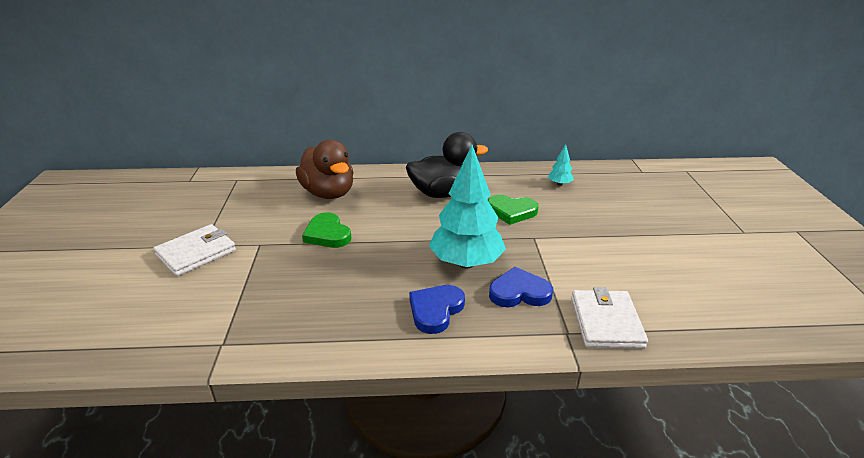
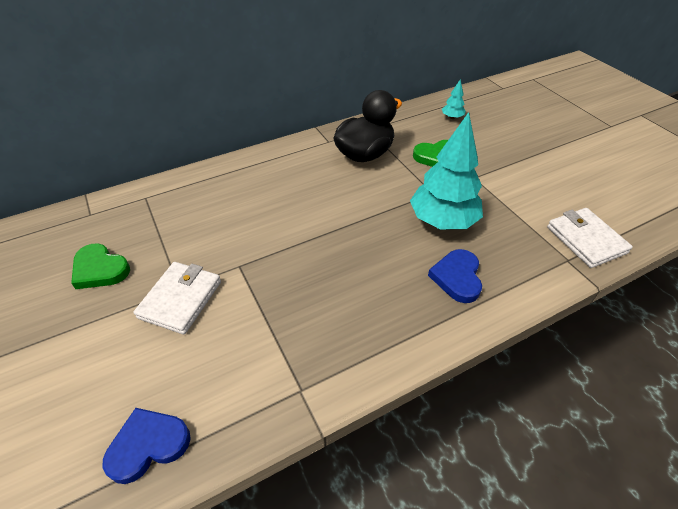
camera: 25 degrees left, 15 degrees up
brown duck [296,140,354,199] -> none
green heart [302,213,351,248] -> green heart moved to [71,244,130,289]
blue heart [489,267,553,307] -> blue heart moved to [102,408,191,484]

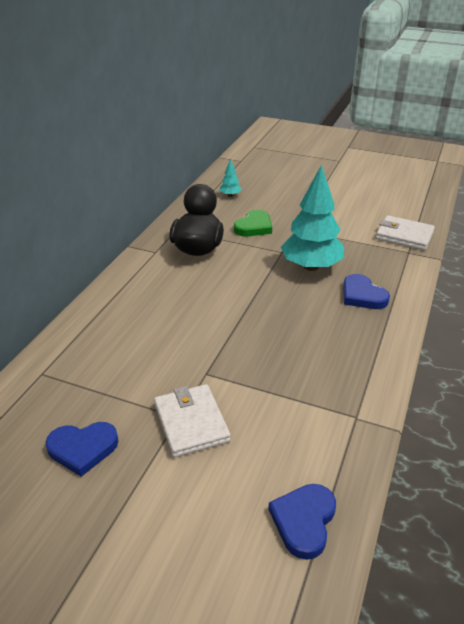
camera: 40 degrees left, 10 degrees down
green heart [71,244,130,289] -> blue heart [45,422,118,477]

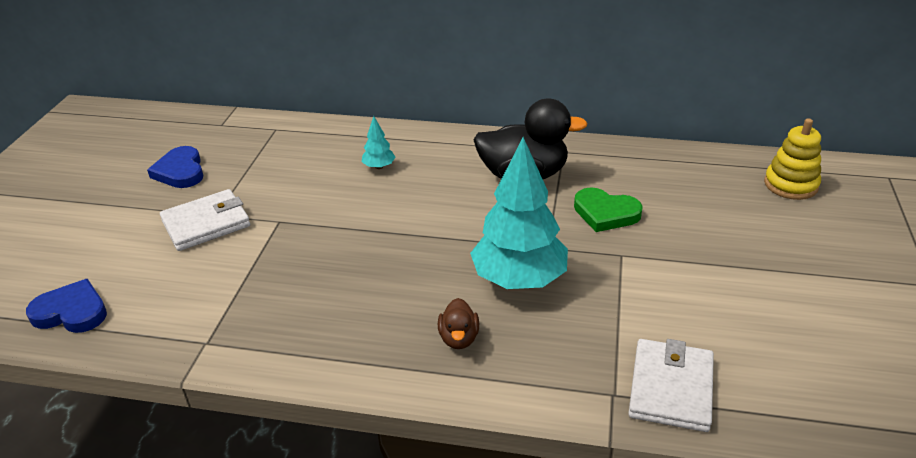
camera: 80 degrees right, 0 degrees up
turquoise tree [220,159,241,197] -> turquoise tree moved to [362,116,396,169]
blue heart [343,274,390,309] -> brown duck [438,298,479,349]
none -> yellow stacking toy [764,118,821,200]

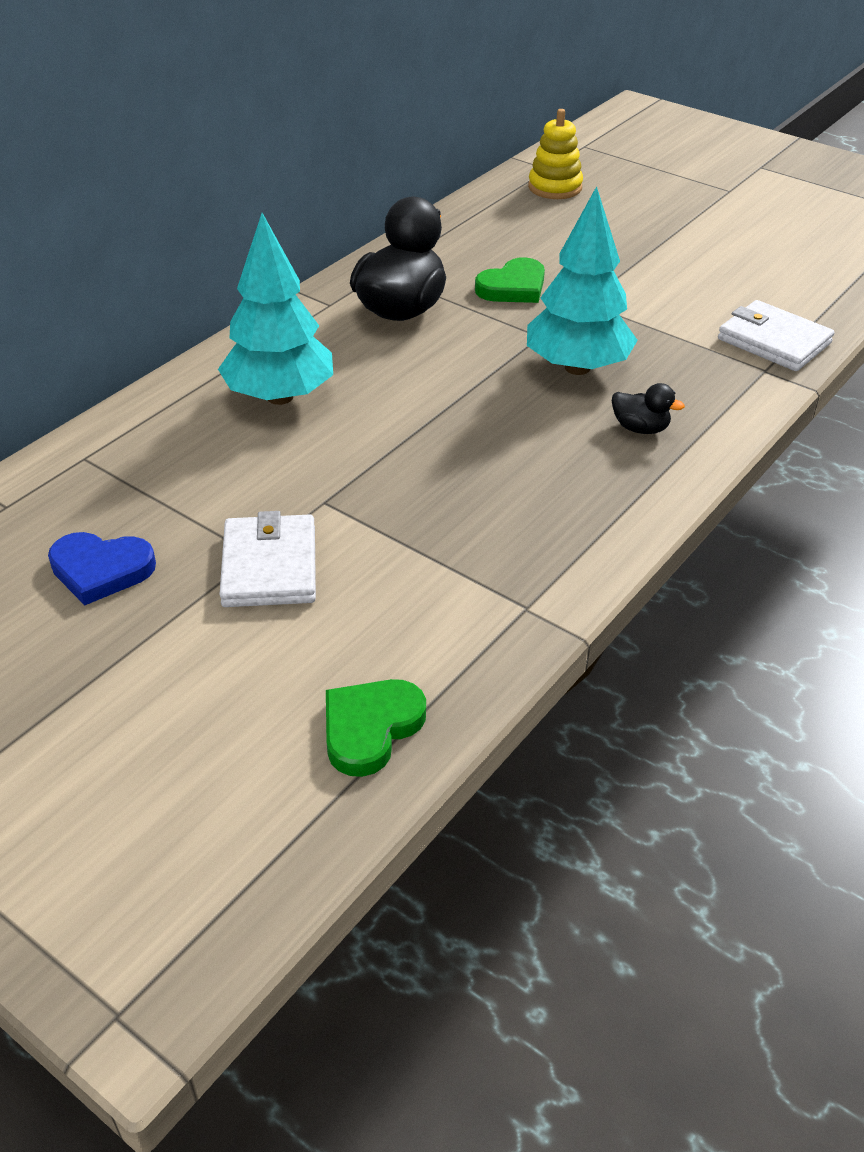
camera: 65 degrees left, 5 degrees up
blue heart [26,279,107,333] -> green heart [326,679,426,777]
turquoise tree [362,116,396,169] -> turquoise tree [218,213,333,405], size x2.34
brown duck [438,298,479,349] -> black duck [612,383,685,434]

